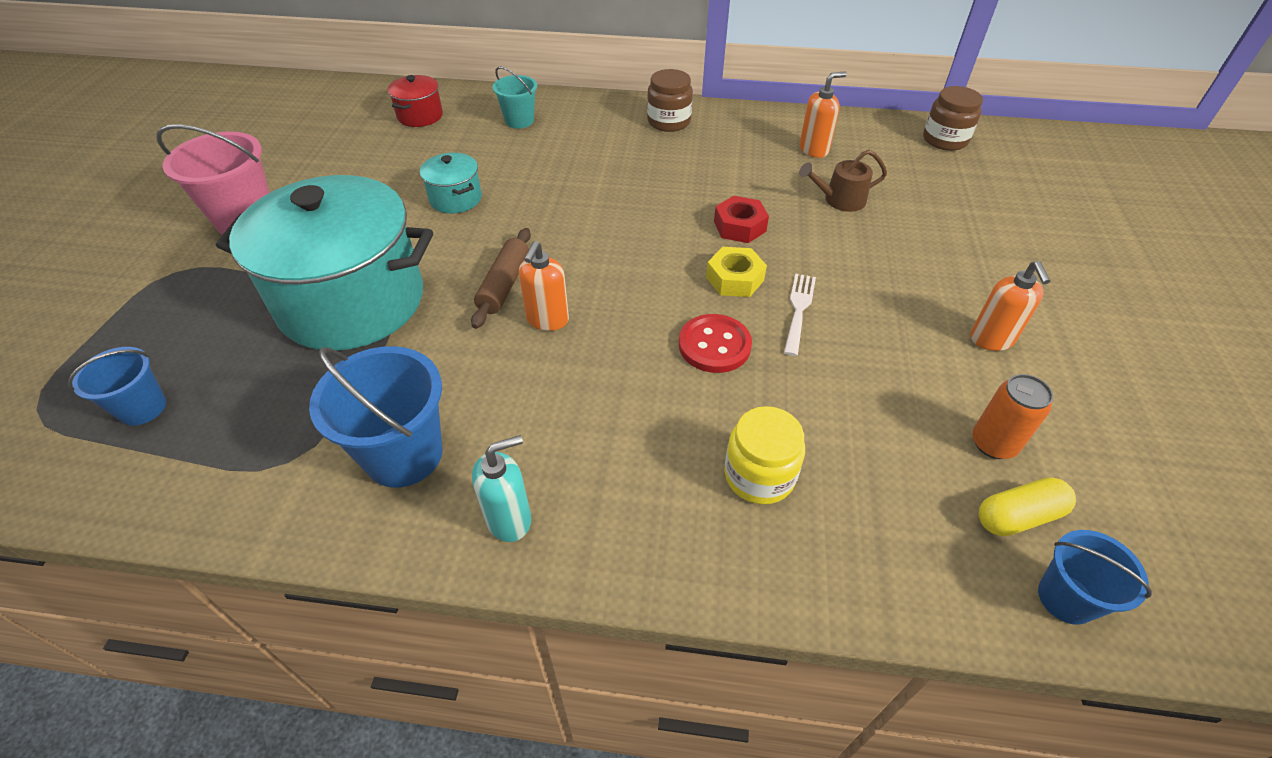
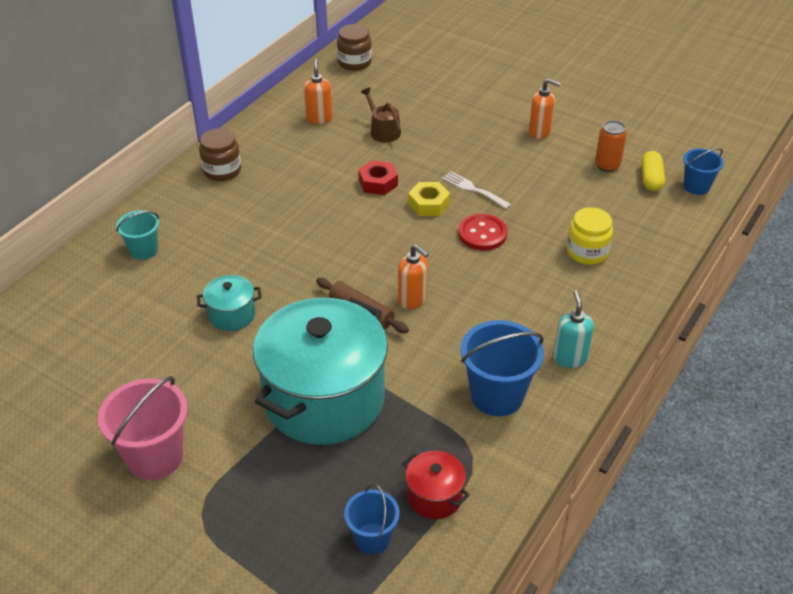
camera: 65 degrees left, 5 degrees down
red pot [388,75,443,127] -> red pot moved to [402,451,470,519]
brown watering can [799,150,887,212] -> brown watering can turned 135 degrees clockwise [361,87,401,142]

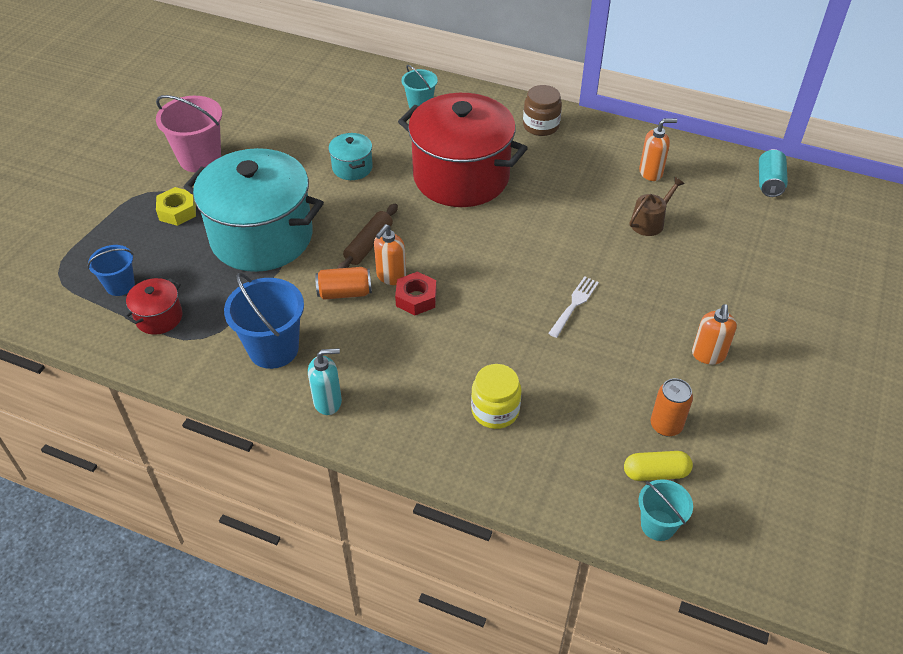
camera: 80 degrees right, 5 degrees up
brown jar [337,24,372,71] -> turquoise can [759,149,788,197]
red nut [358,160,398,195] -> red nut moved to [395,271,436,315]
yellow nut [408,182,450,216] -> yellow nut moved to [156,187,196,226]
red button [458,214,507,250] -> none
blue bucket [683,148,724,195] -> turquoise bucket [638,479,693,541]
none -> orange can [315,267,372,300]
none -> red pot [398,93,528,207]

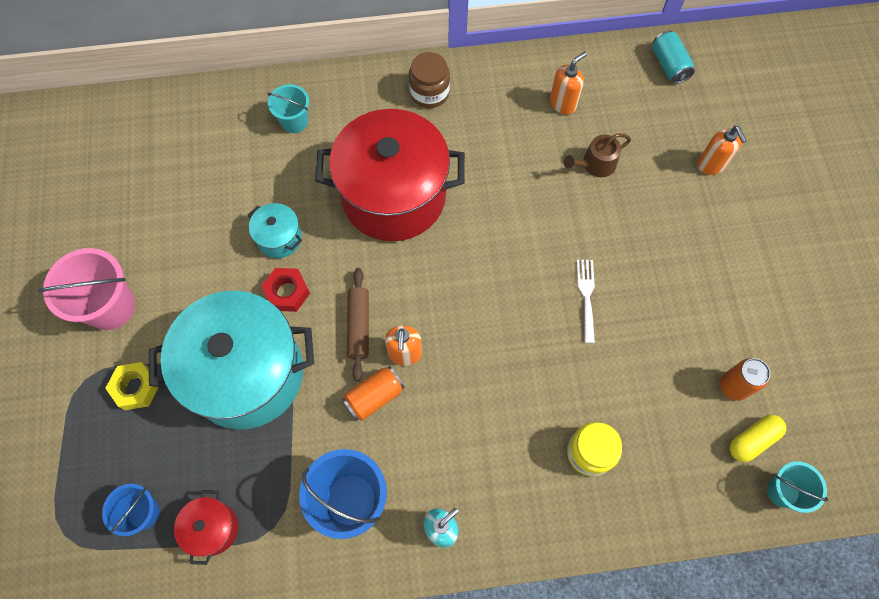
camera: 30 degrees left, 20 degrees up
red nut [395,271,436,315] -> red nut moved to [262,268,310,312]
brown watering can [629,177,685,236] -> brown watering can turned 135 degrees counterclockwise [563,133,631,177]
orange soap dispenser [692,304,737,365] -> orange soap dispenser moved to [698,126,746,175]

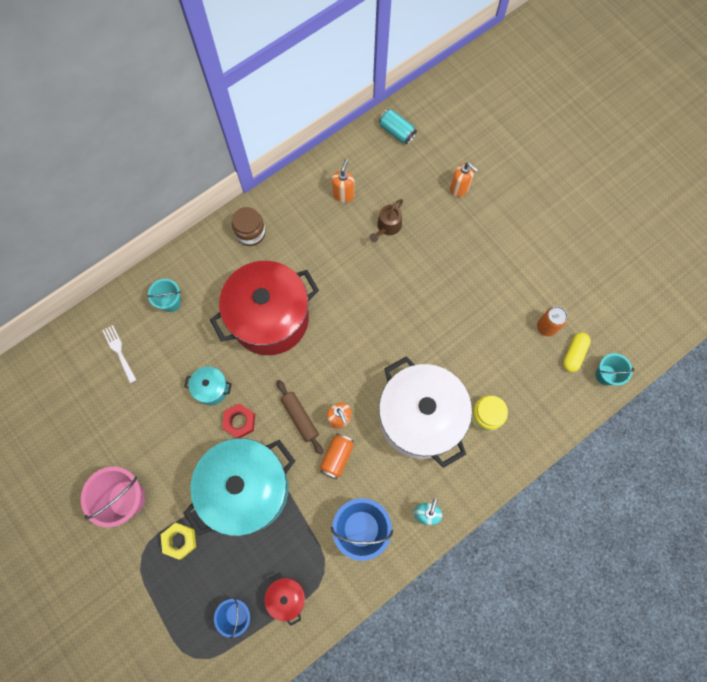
camera: 30 degrees left, 5 degrees up
white fork [577,260,595,343] -> white fork moved to [102,325,136,383]
none -> white pot [379,356,472,468]

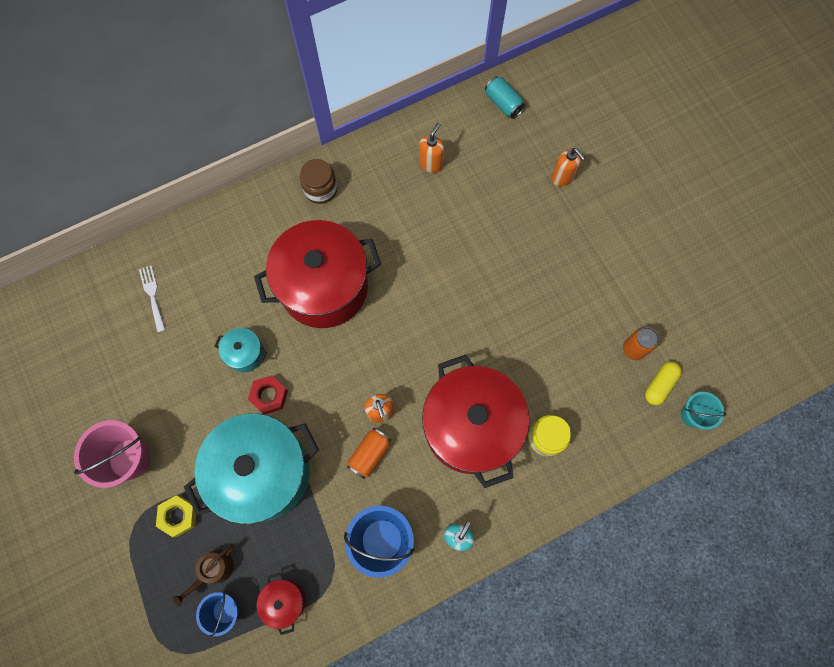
camera: 10 degrees right, 0 degrees up
turquoise bucket [147,279,181,312] -> none
brown rolling pin [277,380,323,455] -> none
brown watering can [369,199,403,242] -> brown watering can moved to [172,544,235,607]
white pot [379,356,472,468] -> red pot [422,355,530,488]

